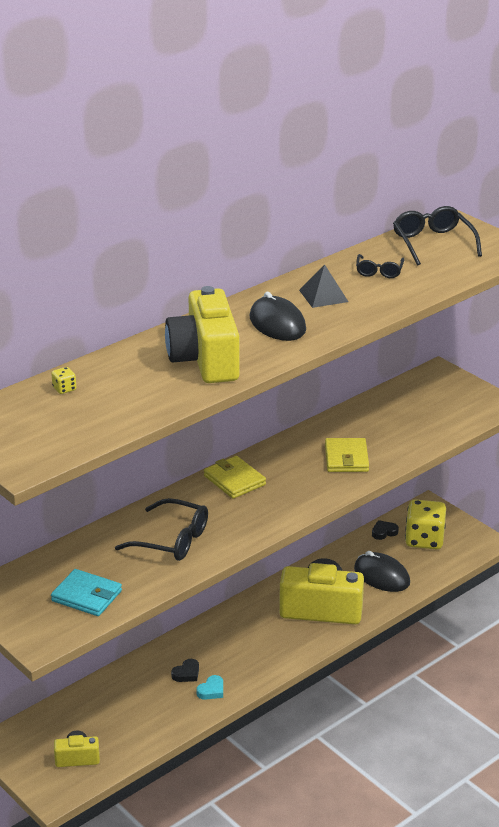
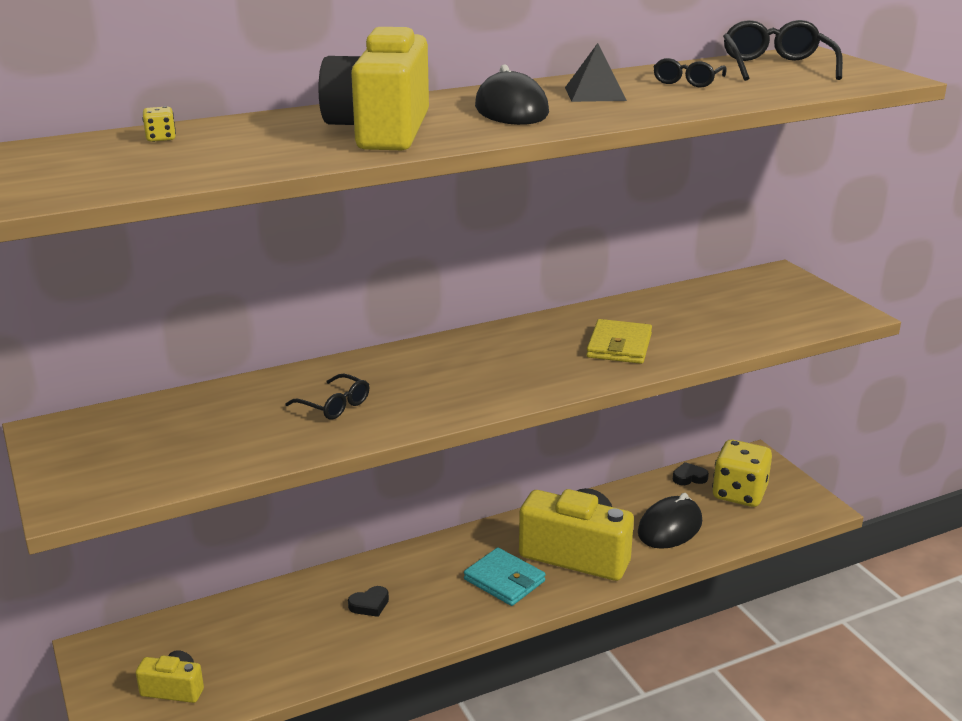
camera: 15 degrees right, 5 degrees down
turquoise wallet [51,569,122,616] -> turquoise wallet moved to [464,548,546,606]
black glasses [115,498,208,561] -> black glasses [285,374,369,420], size x0.60
turquoise heart [196,675,223,700] -> none
yellow wallet [204,456,266,499] -> none
black mouse [354,551,410,592] -> black mouse turned 75 degrees clockwise [638,493,702,549]

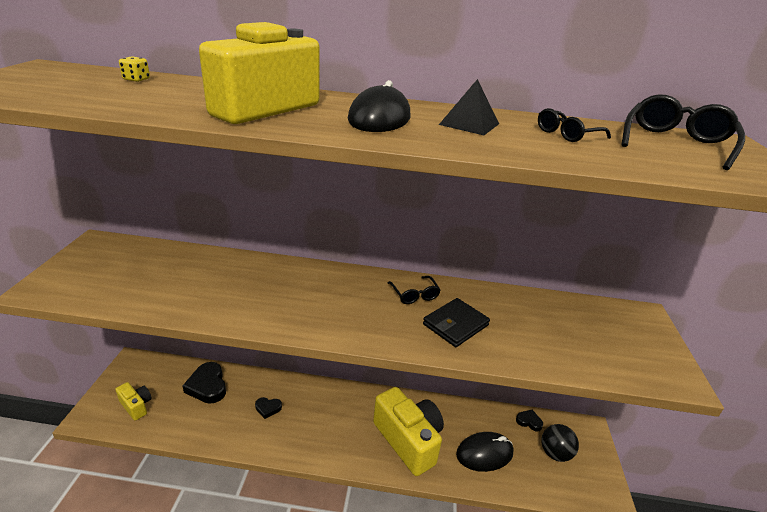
camera: 30 degrees right, 5 degrees up
black glasses [285,374,369,420] -> black glasses moved to [387,276,440,304]
turquoise wallet [464,548,546,606] -> none
yellow wallet [586,319,652,364] -> black wallet [423,298,490,347]
yellow dice [712,440,772,507] -> black ball [541,424,579,462]
none -> black heart [183,362,226,404]

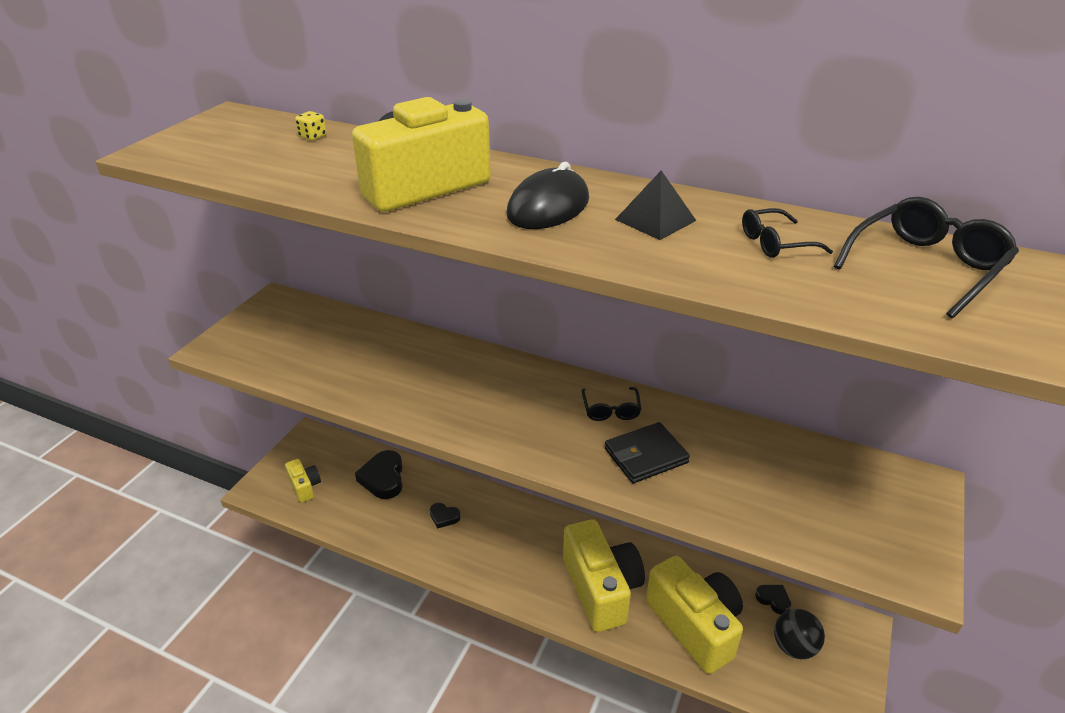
camera: 20 degrees right, 5 degrees up
black mouse [456,432,514,472] -> yellow camera [646,556,743,674]

